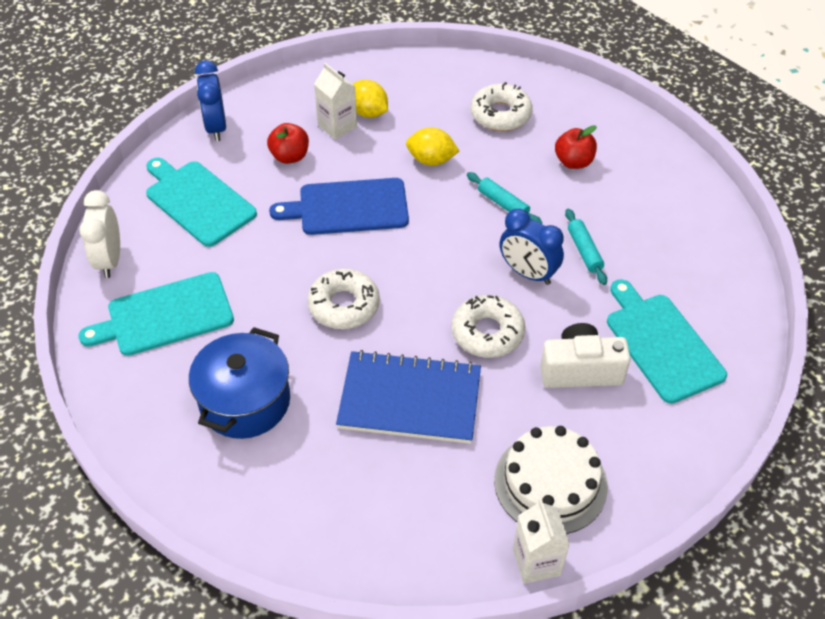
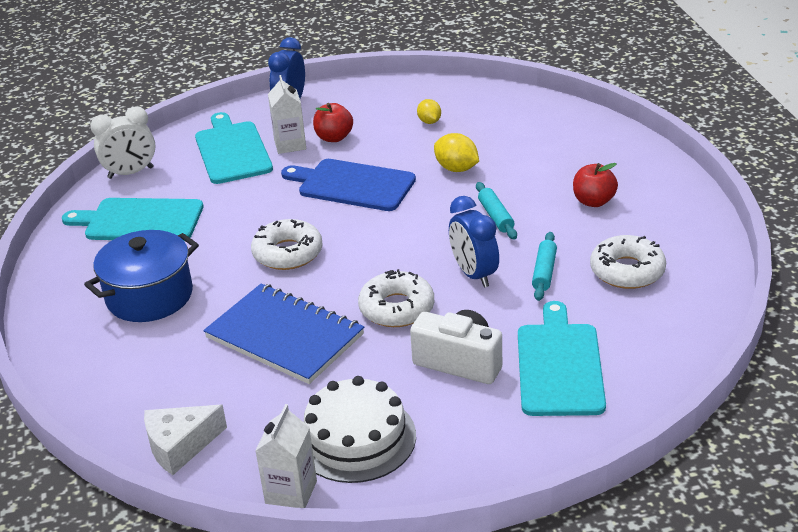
camera: 30 degrees right, 15 degrees down
white clock [79,190,120,278] -> white clock turned 135 degrees counterclockwise [90,106,156,179]
white carton [314,63,357,139] -> white carton moved to [268,75,306,154]
yellow lemon [353,80,388,118] -> yellow lemon [417,99,441,124], size x0.66
white donut [471,82,532,131] -> white donut moved to [590,235,666,289]
none -> white cheese [144,405,227,475]

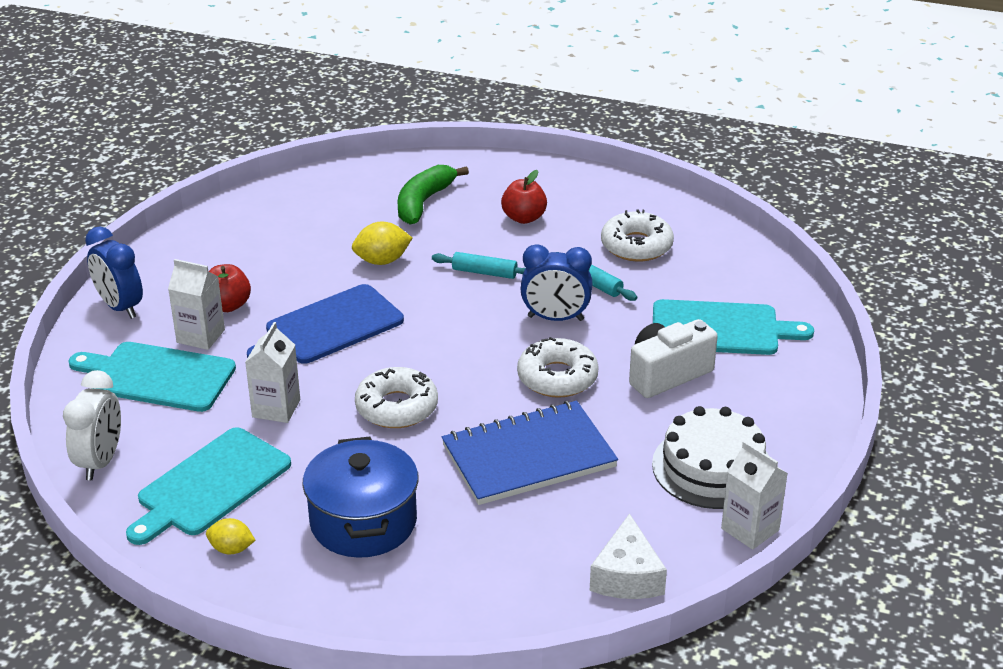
camera: 60 degrees left, 0 degrees up
yellow lemon [417,99,441,124] -> yellow lemon moved to [206,518,255,554]
turquoise cutting board [518,301,606,416] -> turquoise cutting board turned 150 degrees clockwise [653,299,814,355]
none -> white carton [245,322,300,423]
none -> green banana [397,165,469,225]

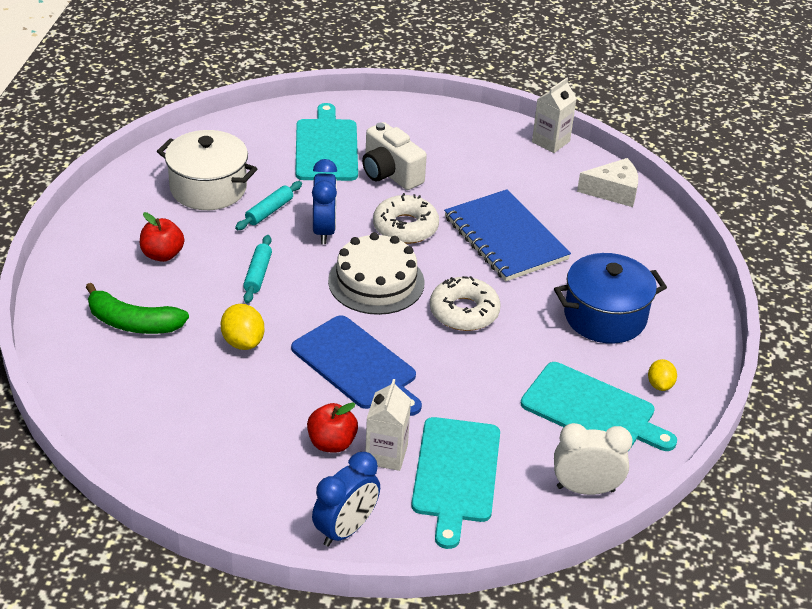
camera: 100 degrees left, 5 degrees up
white carton [245,322,300,423] -> none
white donut [601,209,674,262] -> white pot [157,130,257,210]
white cake [652,406,769,509] -> white cake moved to [328,232,425,315]

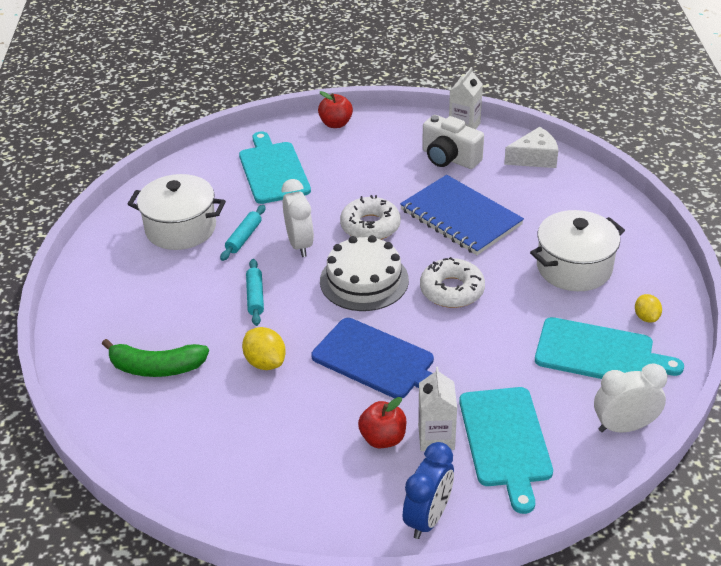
camera: 10 degrees left, 0 degrees up
red apple [140,212,184,262] -> red apple moved to [318,91,353,128]
blue clock [312,159,337,244] -> white clock [282,179,314,257]
white camera [362,122,427,190] -> white camera moved to [422,115,484,169]
blue pot [554,253,667,344] -> white pot [530,210,625,291]

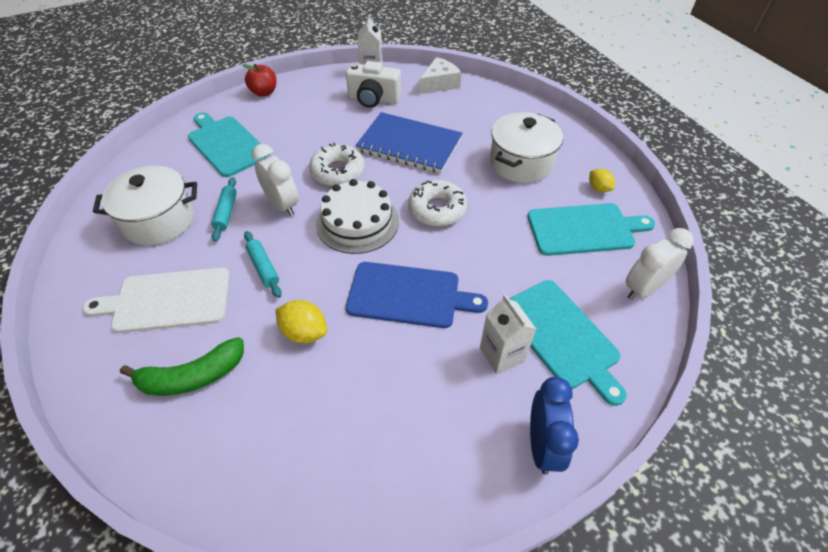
camera: 25 degrees left, 10 degrees up
red apple [358,397,406,448] -> none
none -> white cutting board [83,268,230,333]

